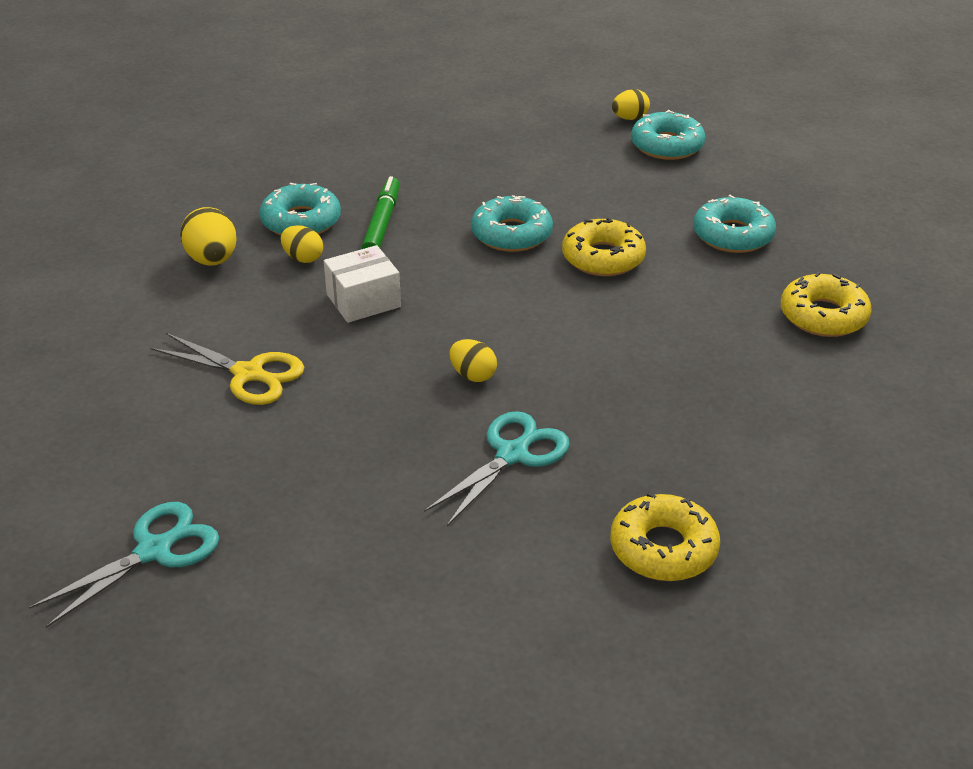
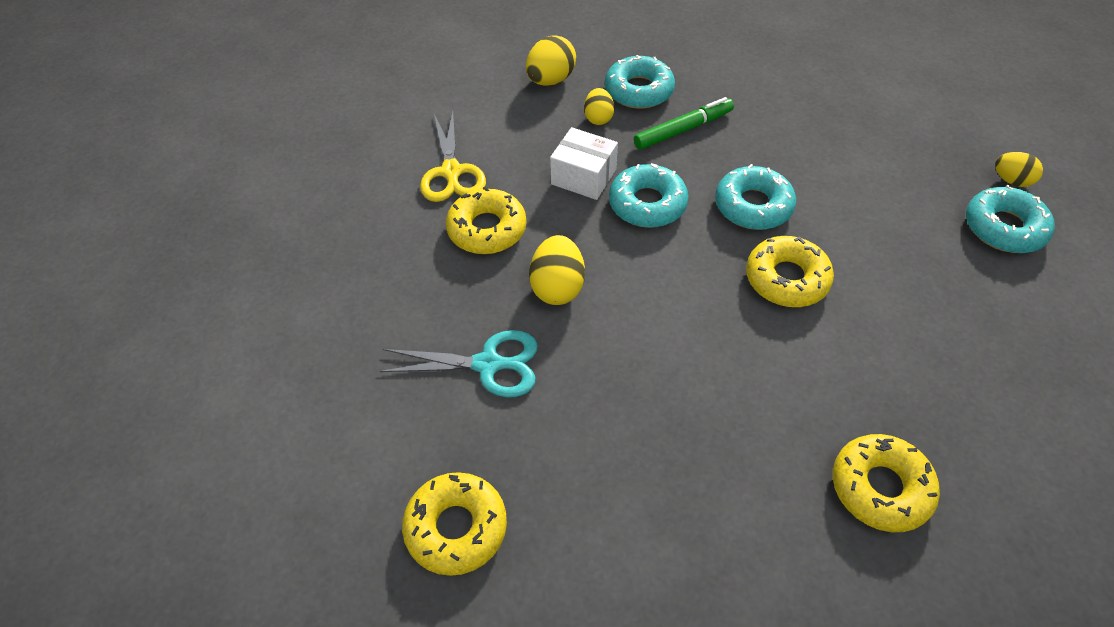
camera: 55 degrees right, 15 degrees up
turquoise scissors [29,502,219,628] -> none
yellow egg [449,339,497,382] -> yellow egg [529,235,585,305], size x1.54
turquoise donut [693,195,776,253] -> turquoise donut moved to [609,163,688,228]
none -> yellow donut [446,187,526,254]

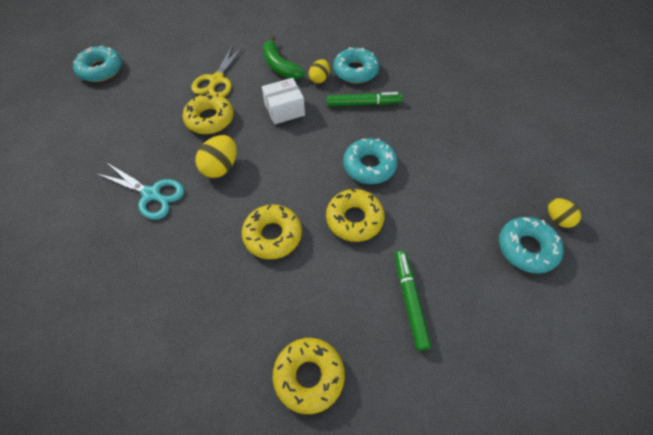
camera: 25 degrees right, 5 degrees up
yellow donut [402,472,507,576] -> yellow donut moved to [242,204,302,259]
yellow egg [526,35,576,86] -> none
white box [550,127,618,200] -> white box turned 75 degrees counterclockwise [262,78,305,125]
turquoise donut [609,163,688,228] -> turquoise donut moved to [73,45,122,82]
none -> green banana [263,35,306,79]
none -> green marker [395,250,431,350]

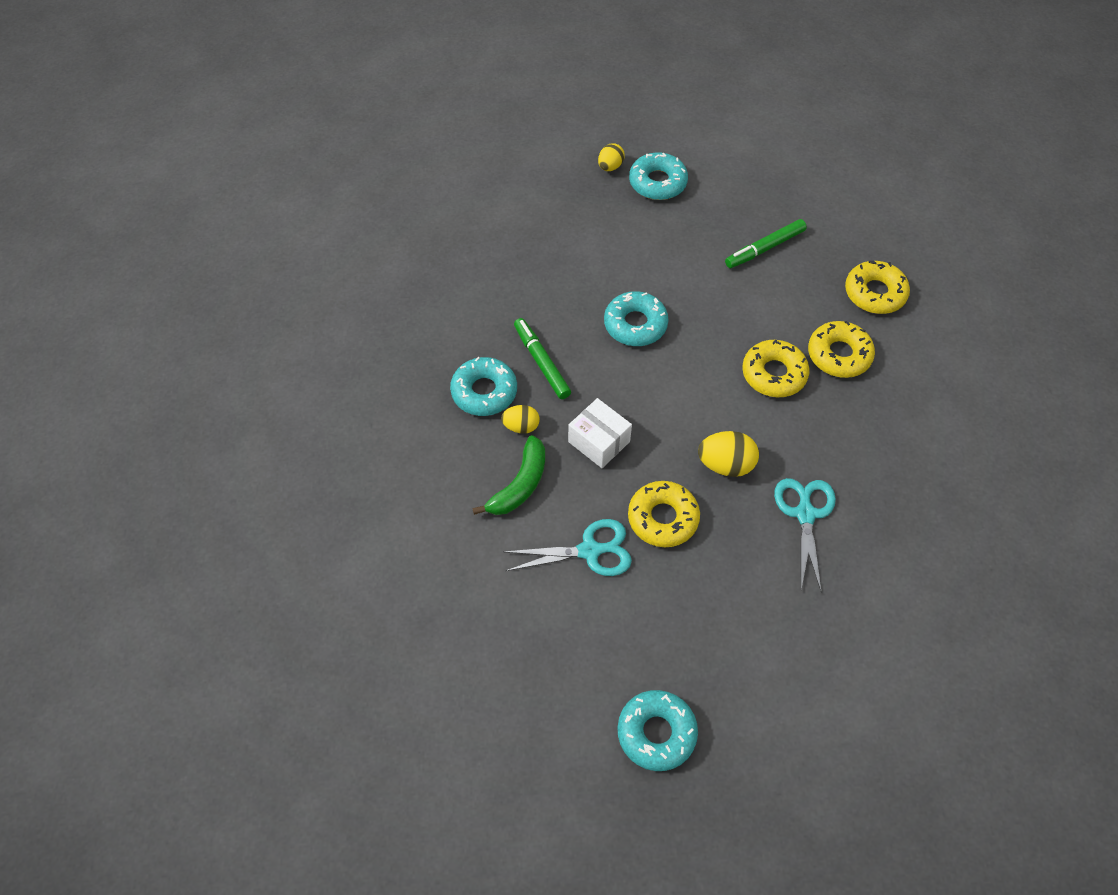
camera: 115 degrees left, 0 degrees up
yellow scissors [191,44,243,97] -> turquoise scissors [504,519,632,576]
yellow donut [326,188,385,242] -> yellow donut moved to [808,321,875,378]

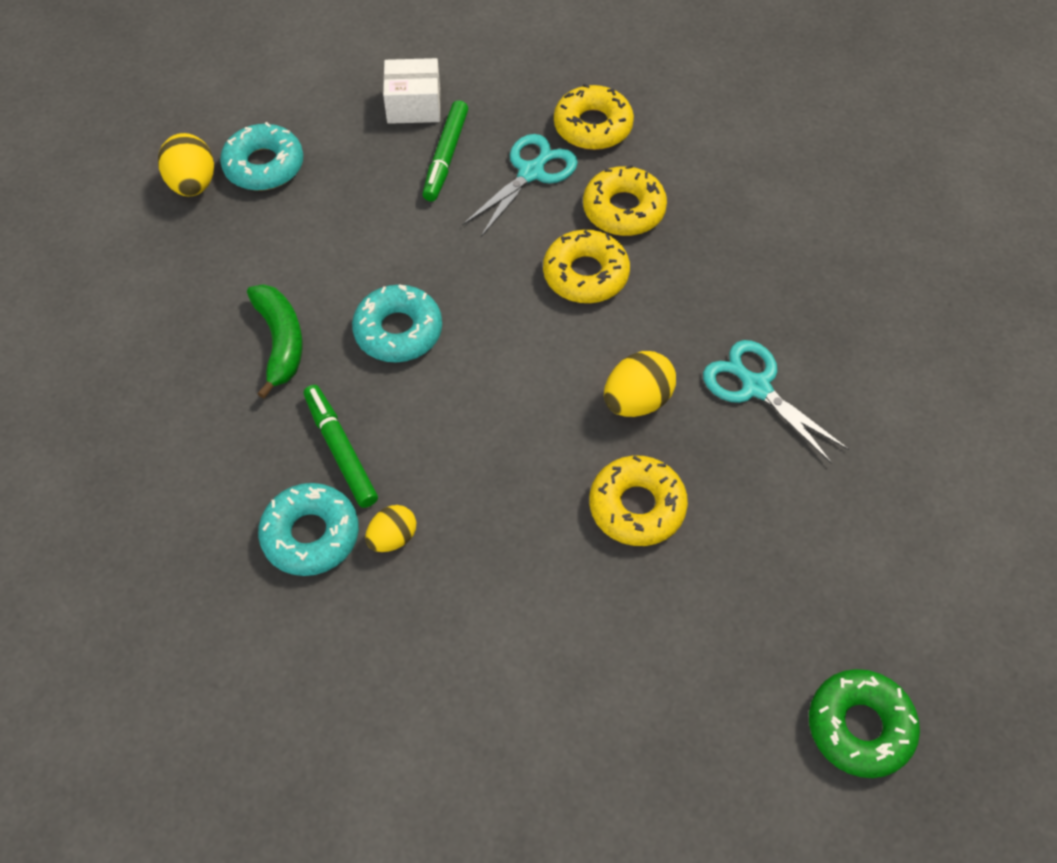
camera: 45 degrees left, 0 degrees up
green banana [472,435,545,515] -> green banana moved to [247,284,303,399]
turquoise scissors [504,519,632,576] -> turquoise scissors moved to [462,134,578,237]
green marker [514,318,571,399] -> green marker turned 45 degrees clockwise [304,385,378,508]
white box [568,398,632,468] -> white box moved to [383,58,440,124]
yellow egg [598,143,625,171] -> yellow egg [158,133,214,197], size x1.54
turquoise donut [617,690,698,771] -> green donut [809,669,920,778]

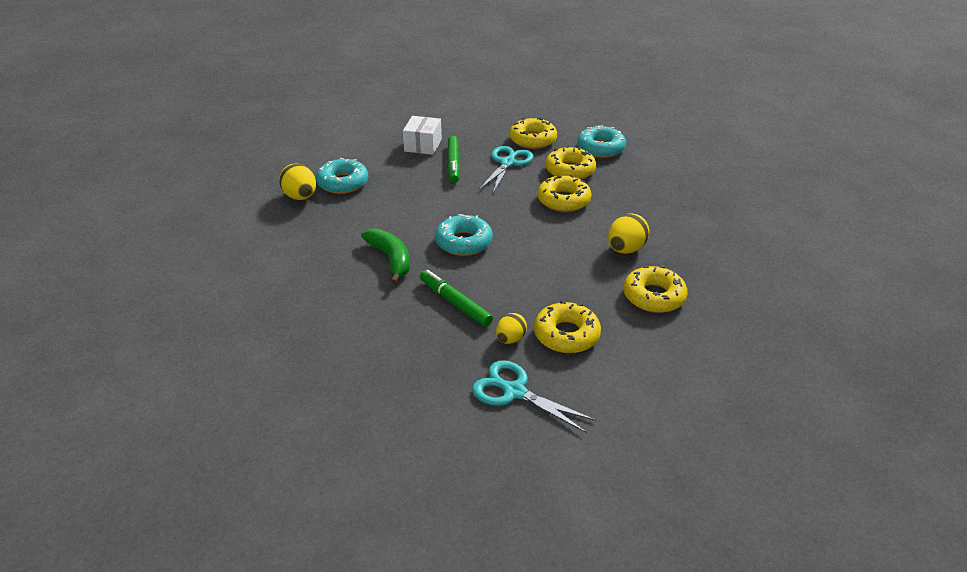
camera: 15 degrees left, 20 degrees down
turquoise donut [258,483,359,576] -> turquoise donut moved to [577,125,626,158]
white box [383,58,440,124] -> white box turned 60 degrees counterclockwise [403,116,442,155]
turquoise scissors [703,340,849,464] -> turquoise scissors moved to [472,360,596,433]
green donut [809,669,920,778] -> none
none -> yellow donut [534,301,601,353]

